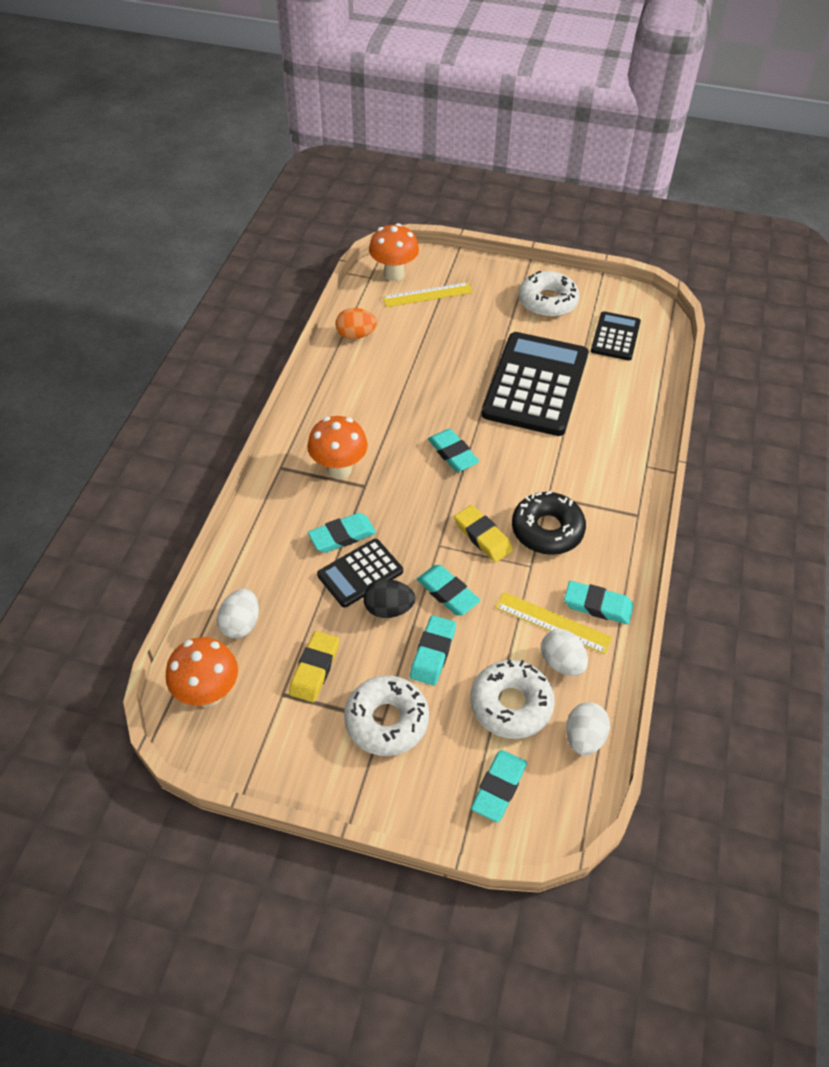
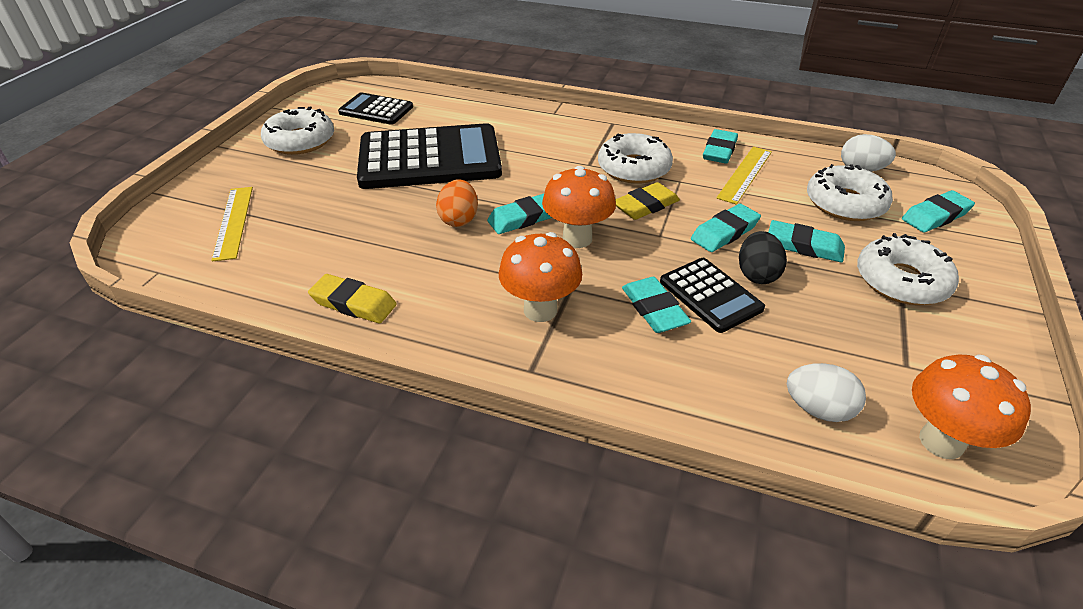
camera: 85 degrees left, 10 degrees down
yellow eraser [289,631,339,702] -> yellow eraser moved to [308,274,397,323]
orange egg [336,308,377,339] -> orange egg moved to [436,179,478,227]
orange mushroom [369,223,419,281] -> orange mushroom moved to [542,166,616,248]
turquoise eraser [471,750,527,822] -> turquoise eraser turned 60 degrees counterclockwise [902,190,975,233]
black calculator [481,332,588,436] -> black calculator turned 150 degrees clockwise [357,123,502,189]
black donut [512,491,586,555] -> white donut [598,133,673,184]
white egg [541,629,588,676] -> none

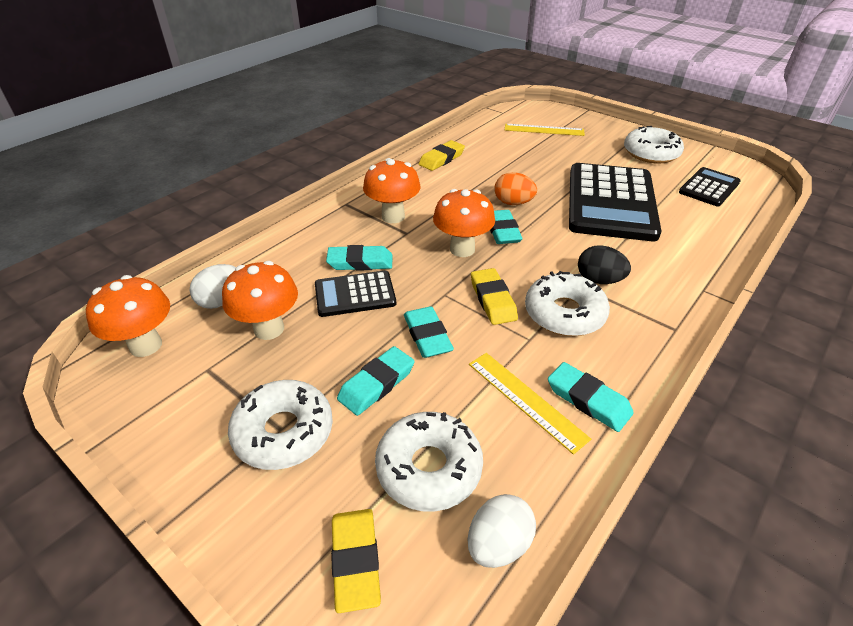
camera: 110 degrees right, 0 degrees up
black egg [739,231,787,284] -> black egg moved to [578,245,631,284]
turquoise eraser [902,190,975,233] -> yellow eraser [331,509,381,613]
none -> orange mushroom [222,261,298,340]

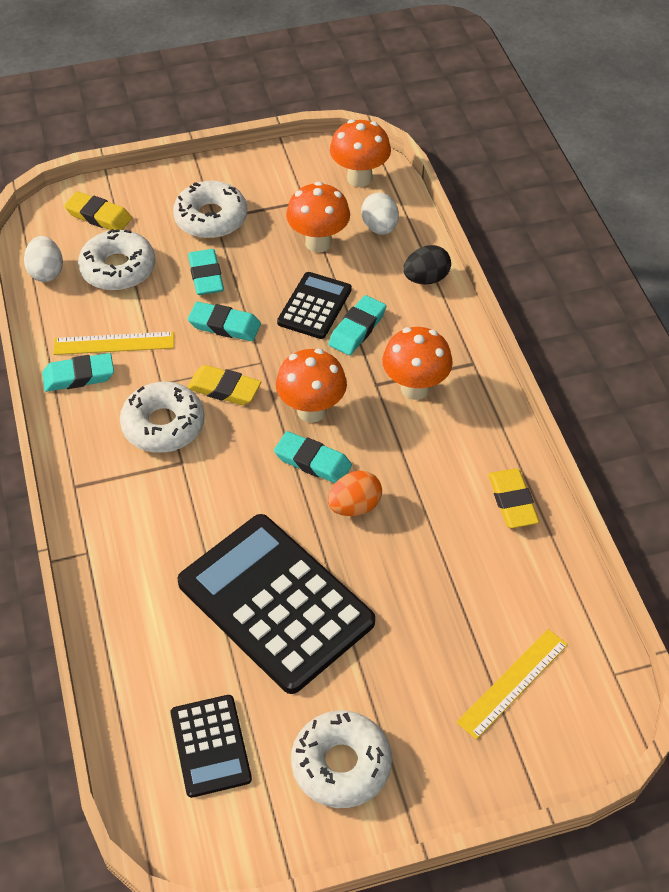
camera: 125 degrees right, 10 degrees up
black egg [578,245,631,284] -> black egg moved to [403,245,451,284]

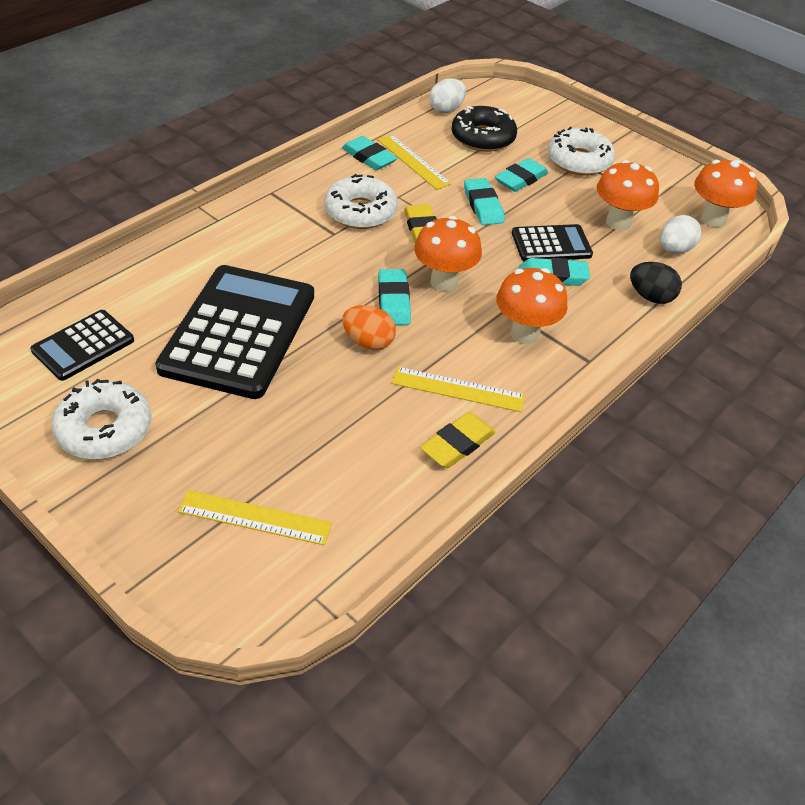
camera: 55 degrees right, 5 degrees down
yellow eraser [64,191,132,230] -> none
white donut [78,229,155,291] -> black donut [452,106,517,152]
none -> yellow ruler [392,367,525,412]

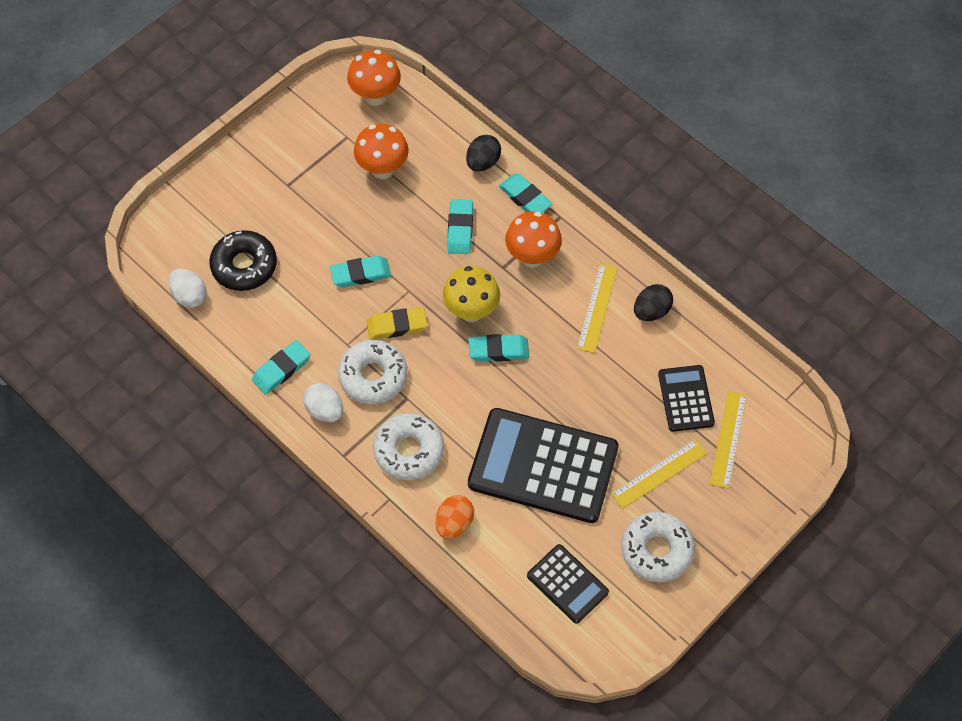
camera: 85 degrees left, 15 degrees up
orange egg [342,305,396,350] -> orange egg moved to [435,495,474,539]
yellow ruler [377,134,452,190] -> yellow ruler moved to [611,439,707,509]
orange mushroom [414,216,482,291] -> yellow mushroom [443,266,500,322]
yellow eraser [420,412,496,468] -> black egg [634,284,673,321]
turquoise eraser [495,158,549,192] -> turquoise eraser moved to [499,173,552,213]
black calculator [512,224,593,262] -> black calculator moved to [658,365,715,432]
white donut [548,127,615,176] -> white donut moved to [373,413,444,480]
white egg [660,215,701,254] -> white egg moved to [303,383,343,422]

